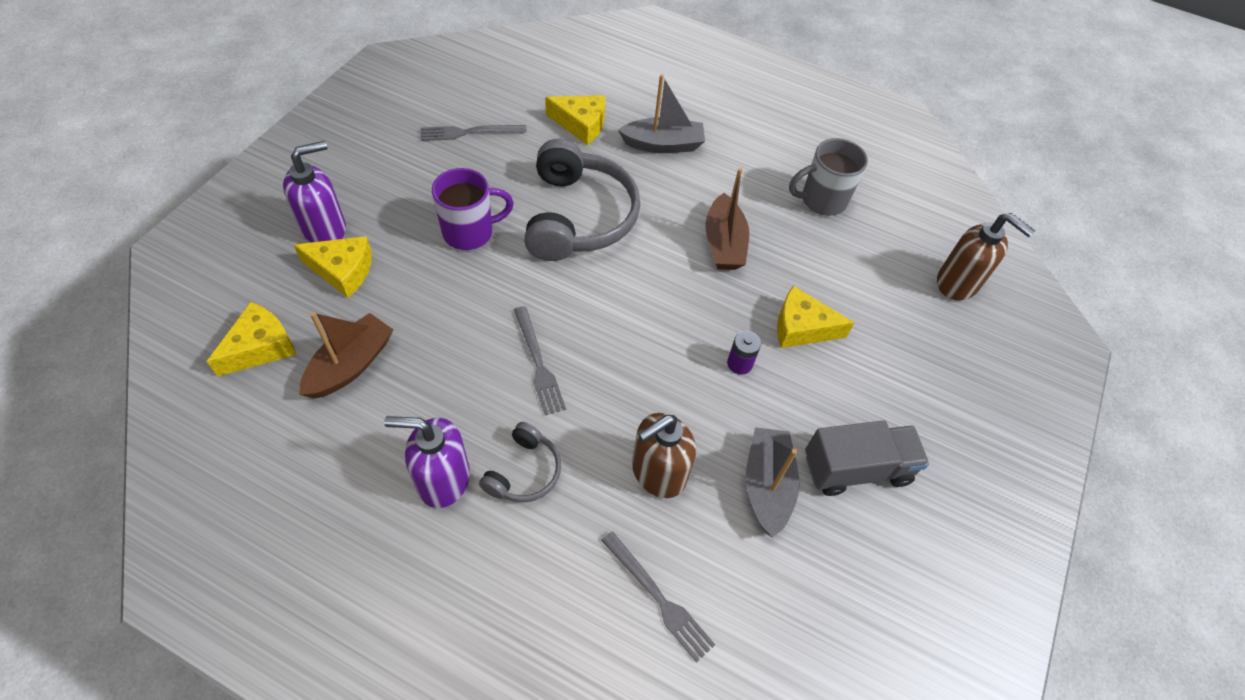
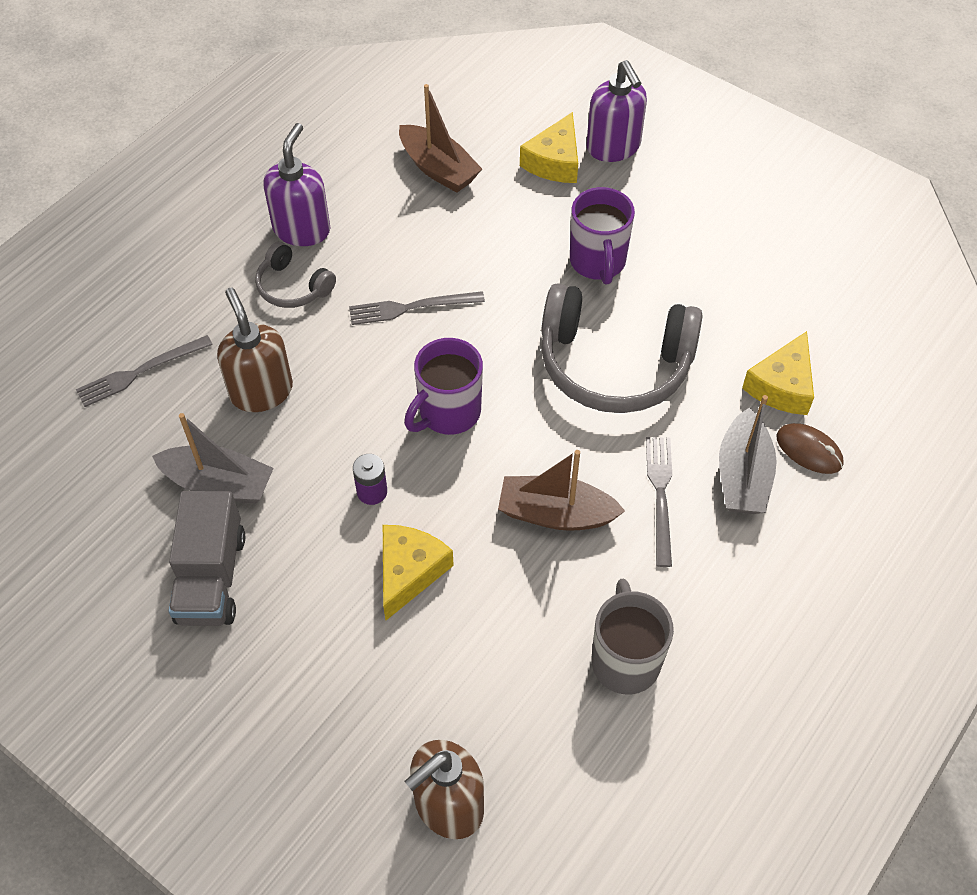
camera: 105 degrees right, 0 degrees up
yellow cheese [206,302,296,376] -> none
grey fork [420,125,527,141] -> grey fork moved to [646,437,672,567]
none -> purple mug [404,338,483,435]
none -> brown mouse [777,423,844,474]

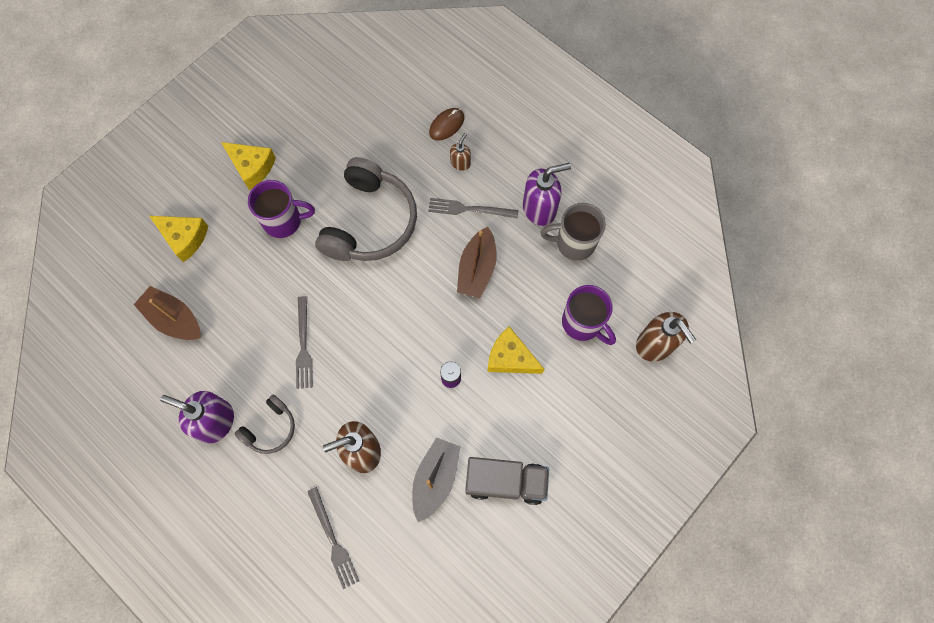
camera: 85 degrees left, 15 degrees up
brown boat [399,84,482,193] -> brown boat turned 105 degrees counterclockwise [134,286,200,340]
purple mug [404,338,483,435] -> purple mug moved to [562,285,616,345]
purple soap dispenser [586,60,647,162] -> purple soap dispenser moved to [523,163,571,226]
grey boat [719,395,777,514] -> brown soap dispenser [450,133,471,171]
yellow cheese [742,331,814,415] -> yellow cheese moved to [221,142,276,190]

